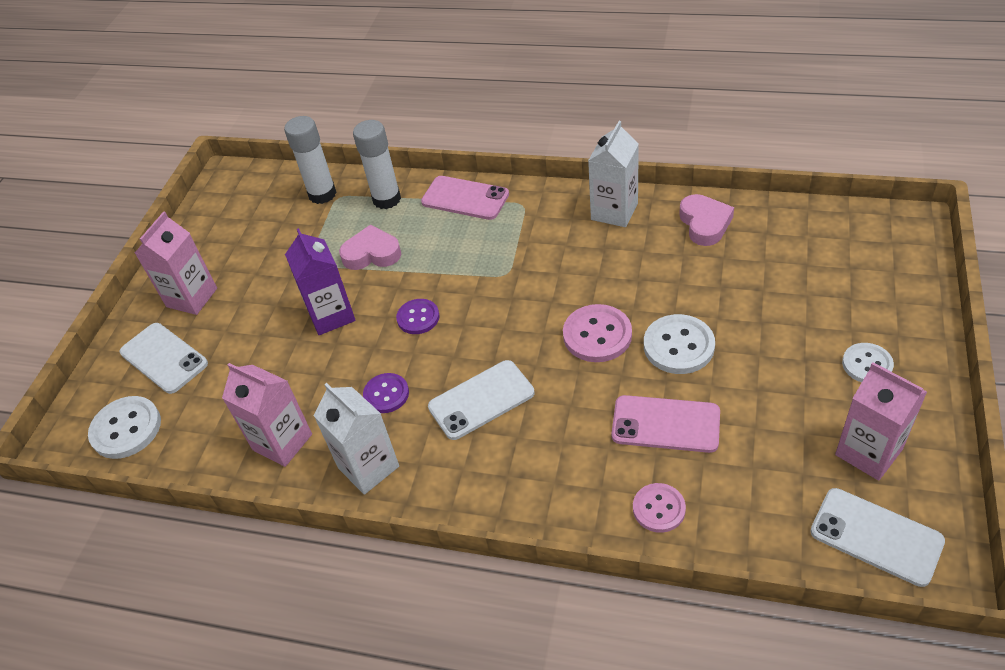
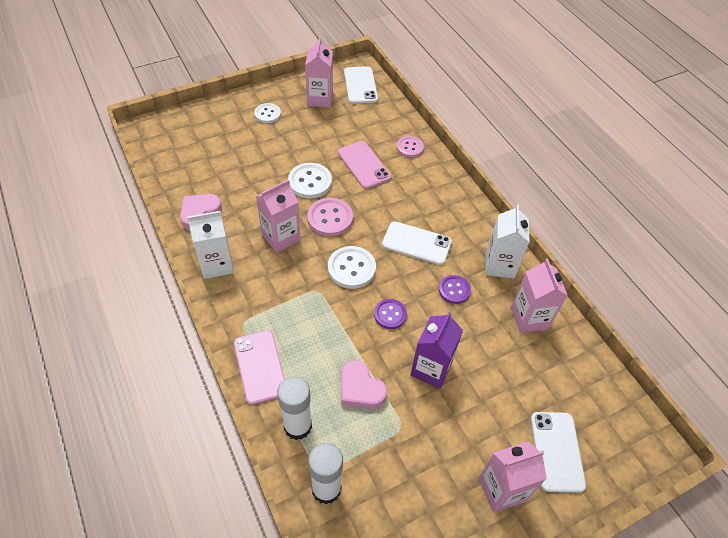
camera: 140 degrees left, 5 degrees up
white button [88,396,161,459] -> white button moved to [328,246,376,289]
none -> pink carton [256,179,301,253]

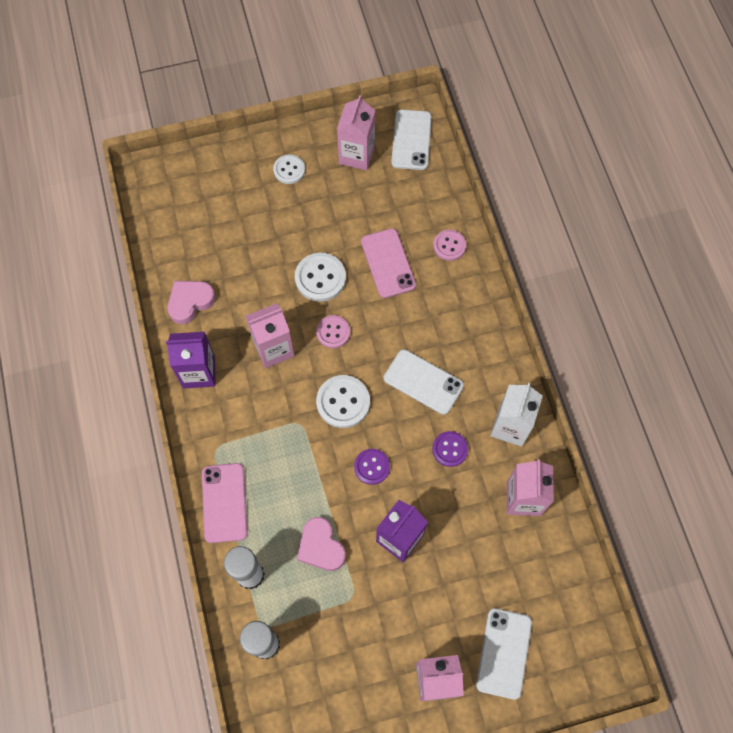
camera: 15 degrees right, 15 degrees up
white carton [187,211,234,279] -> purple carton [166,332,216,389]
pink button [307,198,353,236] -> pink button [316,315,350,348], size x0.65

